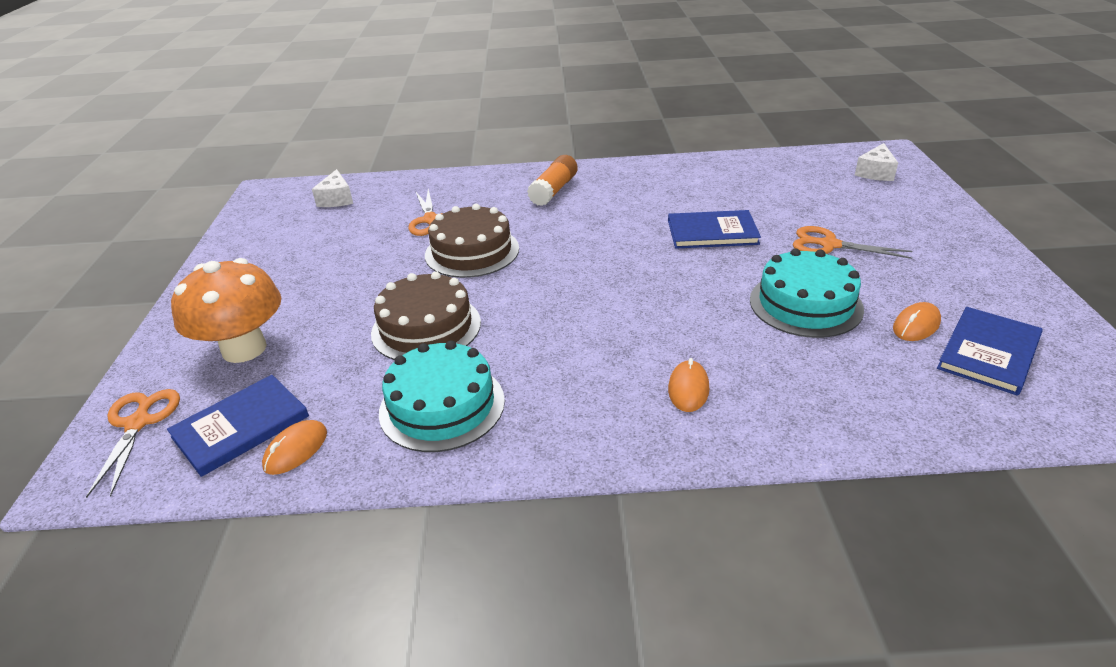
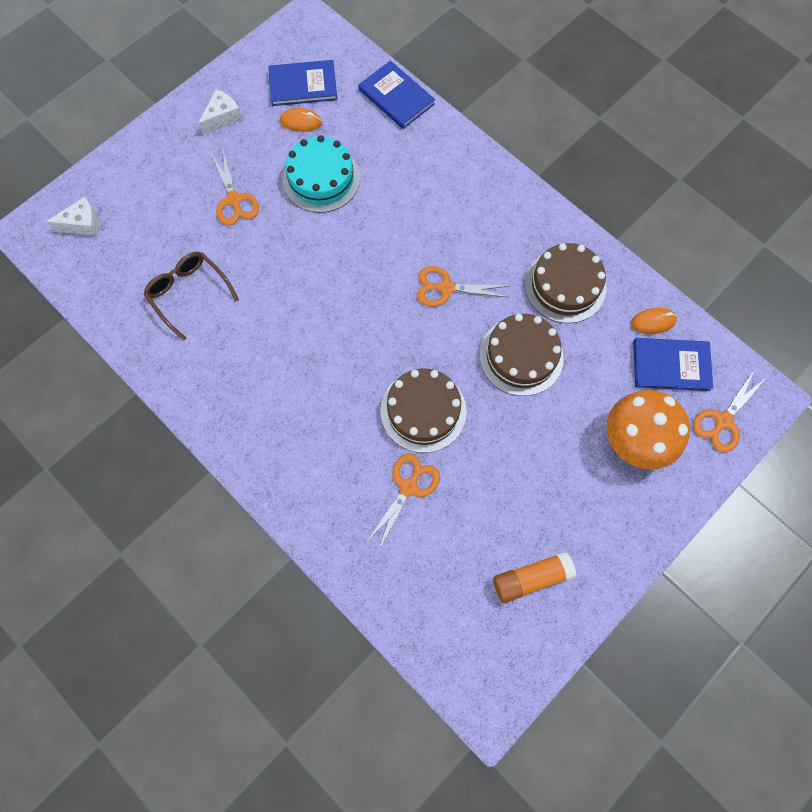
camera: 135 degrees left, 35 degrees up
white cheese [312,169,353,207] -> white cheese moved to [199,89,243,134]
turquoise cake [379,340,505,452] -> brown cake [525,243,606,323]
orange glue stick [527,155,578,206] -> orange glue stick moved to [493,552,576,603]
blue book [668,210,761,249] -> blue book moved to [358,61,435,129]
orange mouse [668,358,709,412] -> none
none -> brown glasses [144,252,239,341]
none -> orange scissors [417,266,508,307]

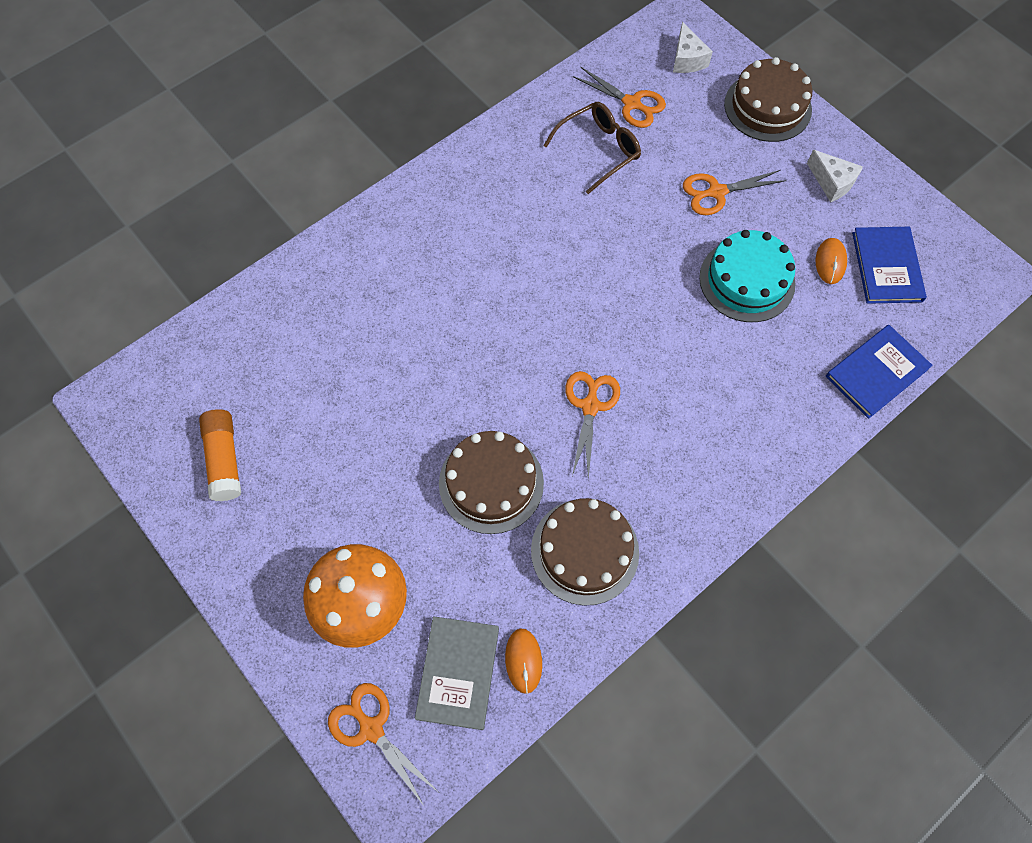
camera: 95 degrees right, 5 degrees down
orange scissors [366,454,440,551] -> orange scissors moved to [573,67,666,128]
brown cake [380,368,467,453] -> brown cake moved to [724,57,812,142]
blue book [633,338,713,391] -> grey book [415,616,499,730]

